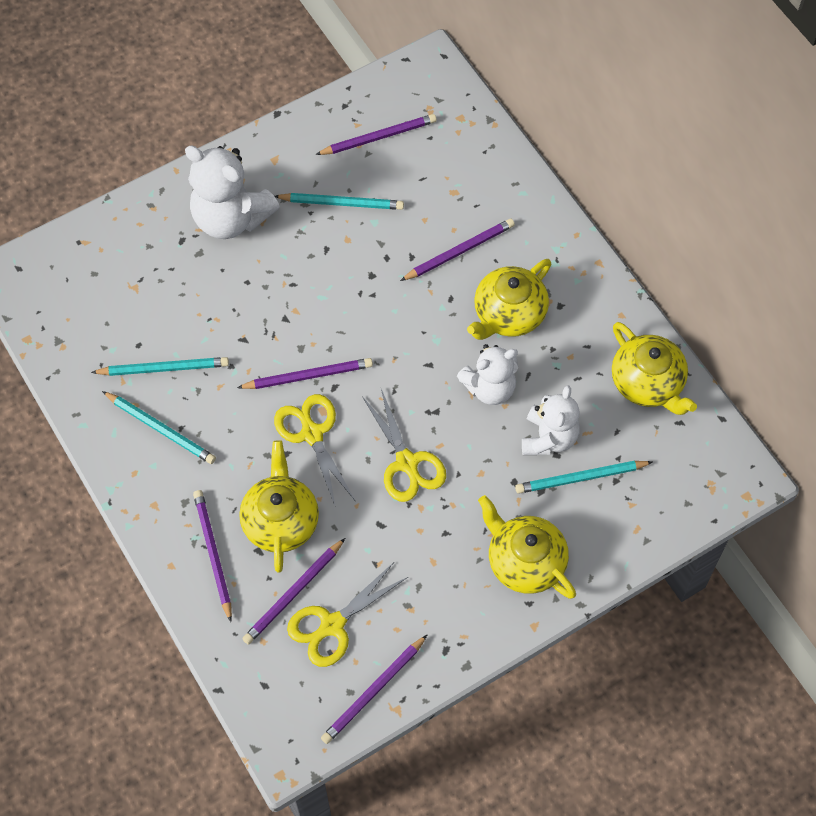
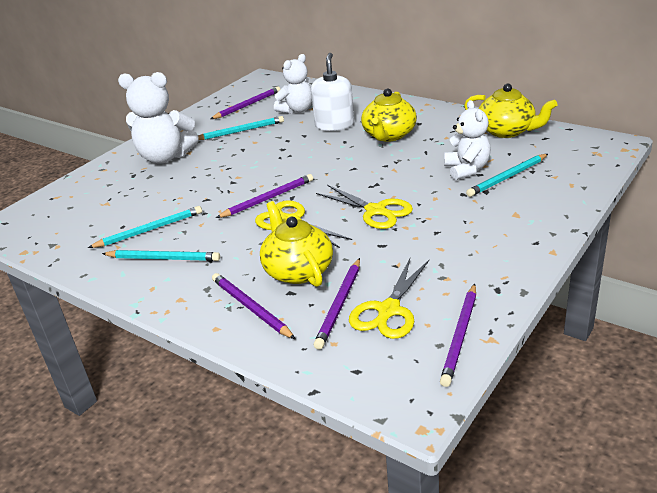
camera: 20 degrees left, 30 degrees down
purple pencil [400,219,515,281] -> white soap dispenser [311,53,354,131]
white teddy bear [457,344,518,405] -> white teddy bear moved to [274,54,312,114]
yellow teapot [478,495,576,599] -> none

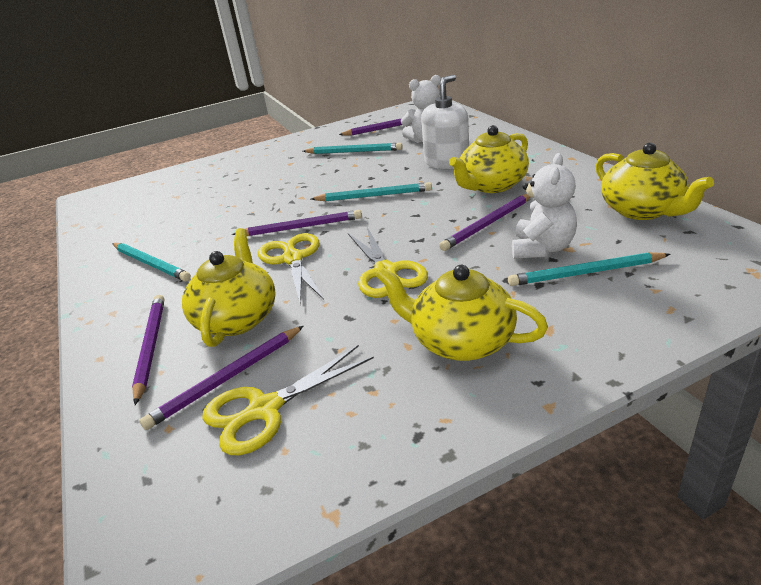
camera: 30 degrees right, 0 degrees up
turquoise pencil [88,206,202,248] -> turquoise pencil moved to [311,182,432,201]
white teddy bear [118,72,199,164] -> none
purple pencil [440,284,476,387] -> purple pencil moved to [439,194,530,251]
none -> yellow teapot [376,265,548,361]

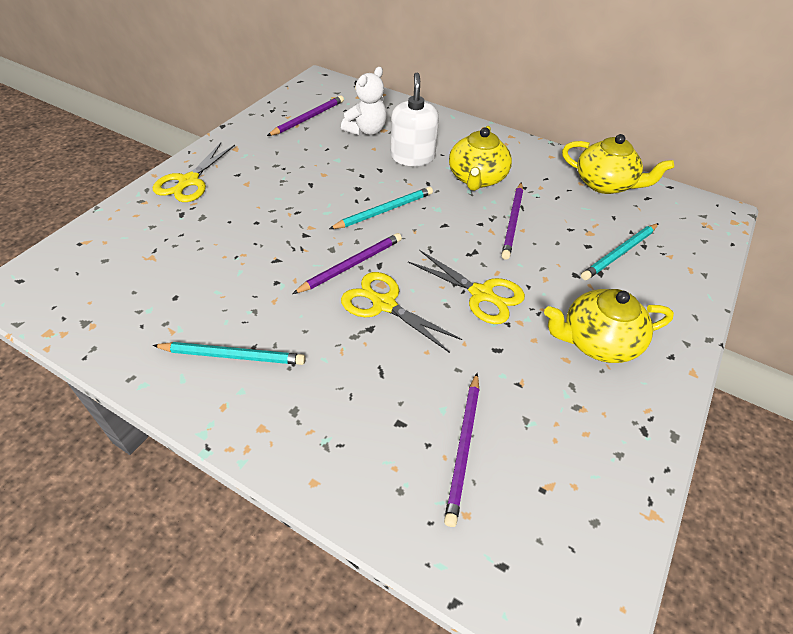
camera: 40 degrees left, 15 degrees up
purple pencil [132,295,165,405] -> none
yellow teapot [182,228,276,347] -> none
yellow scissors [202,345,374,455] -> yellow scissors moved to [153,143,235,202]
turquoise pencil [303,143,402,154] -> none
white teddy bear [512,153,577,259] -> none

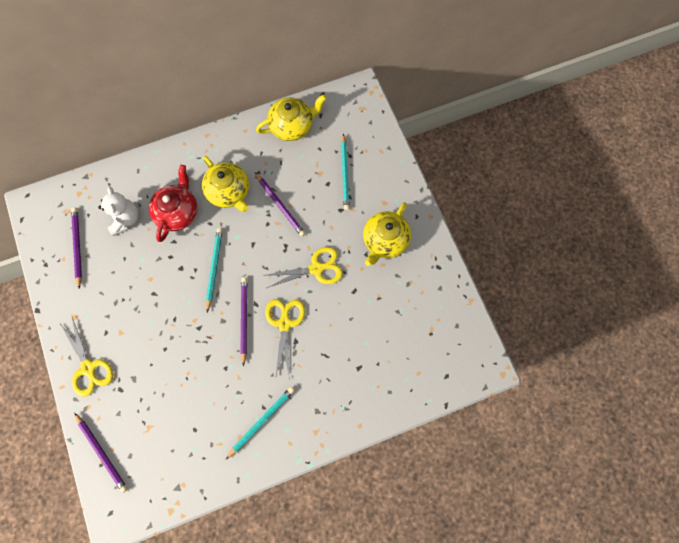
camera: 50 degrees left, 25 degrees up
yellow scissors [341,272,462,353] -> yellow scissors turned 105 degrees clockwise [265,299,305,379]
white soap dispenser [391,73,439,166] -> red teapot [149,165,197,242]
purple pencil [444,373,479,527] -> purple pencil moved to [75,413,128,493]

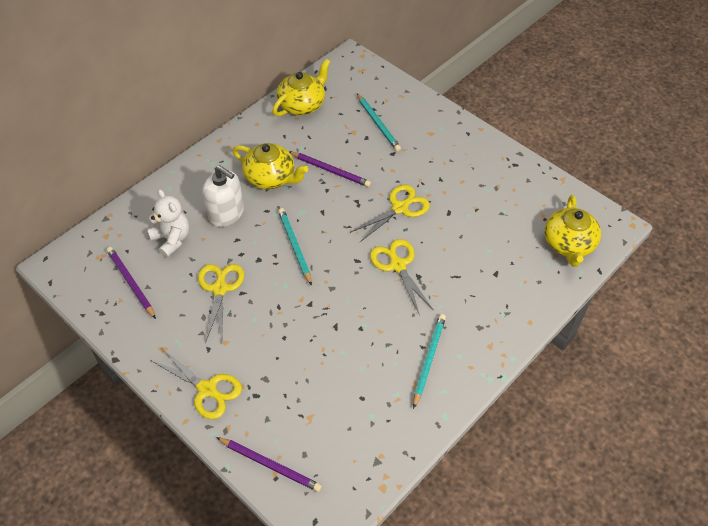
camera: 25 degrees left, 20 degrees down
red teapot [149,165,197,242] -> white soap dispenser [203,165,244,227]
purple pencil [240,277,247,366] -> none
yellow teapot [363,202,411,266] -> yellow teapot moved to [544,195,601,267]
none -> yellow scissors [198,264,244,343]

